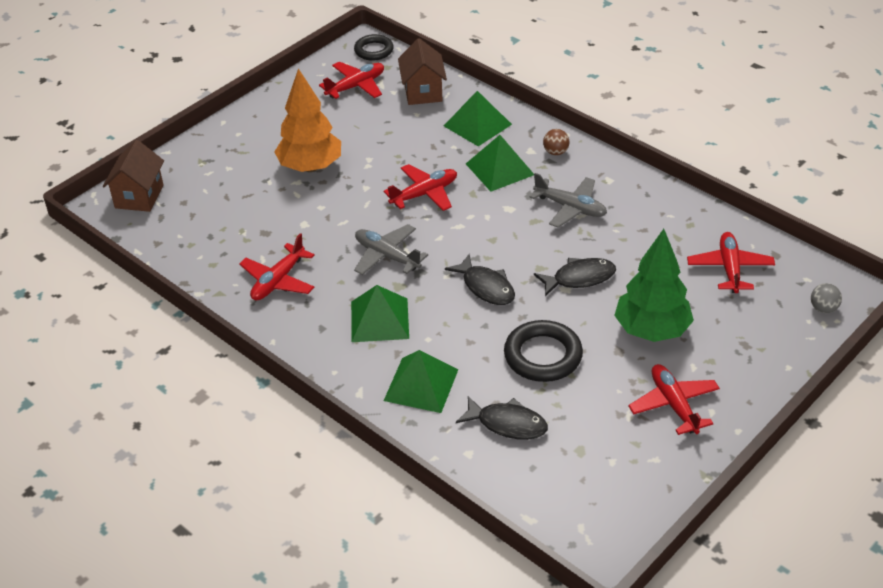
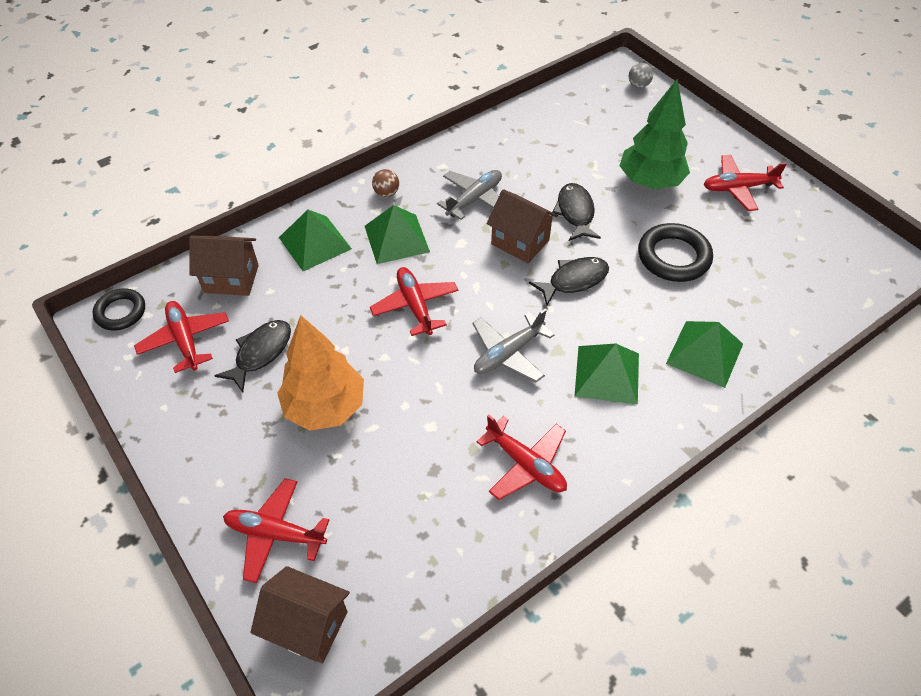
camera: 80 degrees left, 10 degrees up
black fish [456,396,548,440] -> black fish moved to [214,320,291,392]
red plane [687,232,775,293] -> red plane moved to [223,478,329,583]
none -> brown house [487,189,558,263]

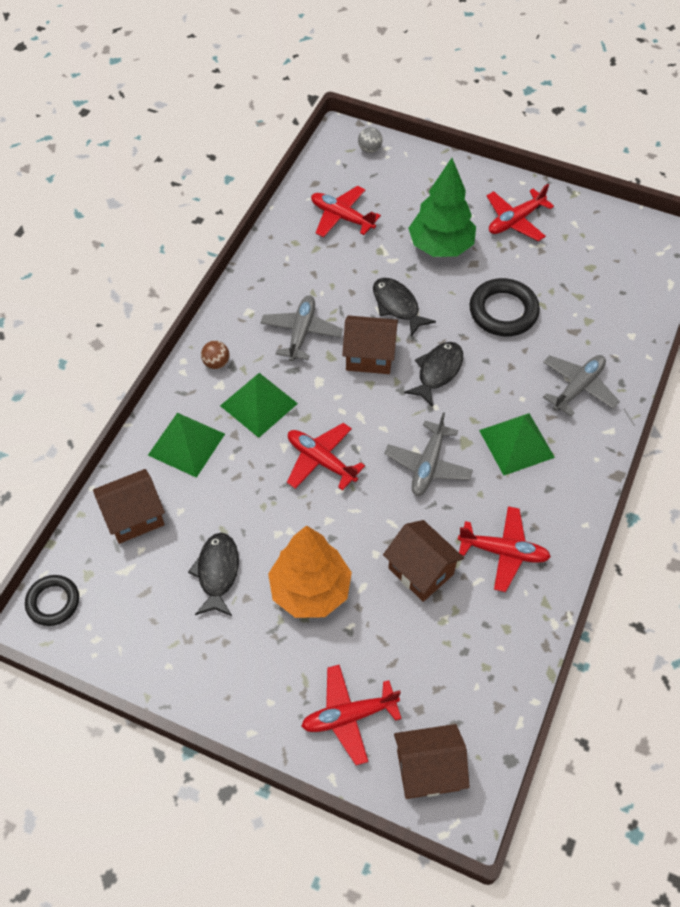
camera: 30 degrees left, 5 degrees up
red plane [134,301,229,373] -> red plane moved to [311,186,381,238]
green pyramid [666,321,743,388] -> grey plane [543,355,620,416]
none -> brown house [383,520,464,602]

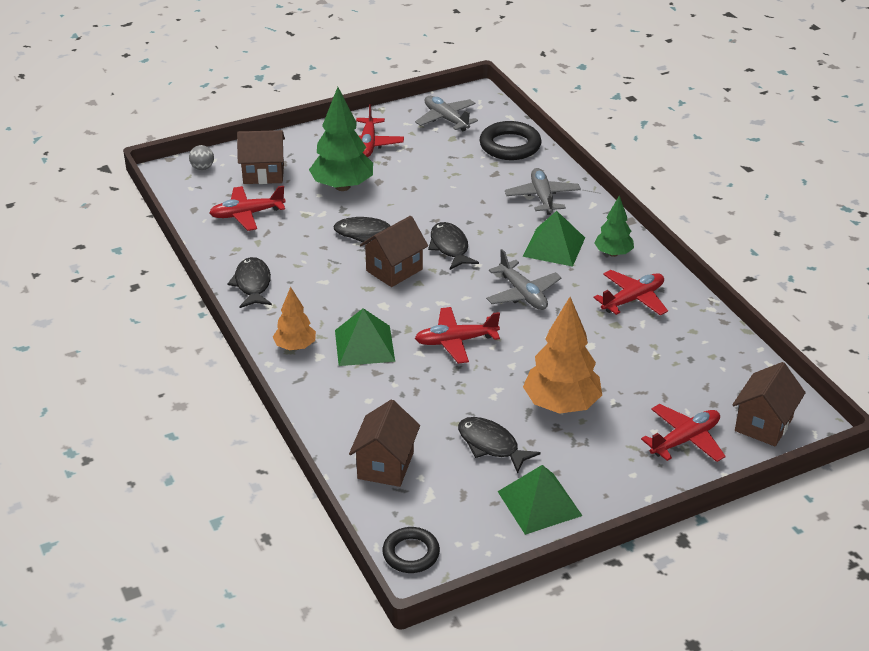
camera: 50 degrees left, 20 degrees down
green pyramid [148,413,225,478] -> green pyramid moved to [497,465,582,535]
brown ball [201,341,229,369] -> orange tree [273,287,316,350]
grey plane [261,295,343,361] -> grey plane moved to [415,96,478,131]
red plane [301,665,402,765] -> red plane turned 150 degrees counterclockwise [641,404,726,462]
brown house [383,520,464,602] -> brown house moved to [237,130,285,184]
black ring [469,278,540,336] -> black ring moved to [480,121,542,160]
none -> black fish [227,257,272,308]
none -> green tree [594,196,634,257]

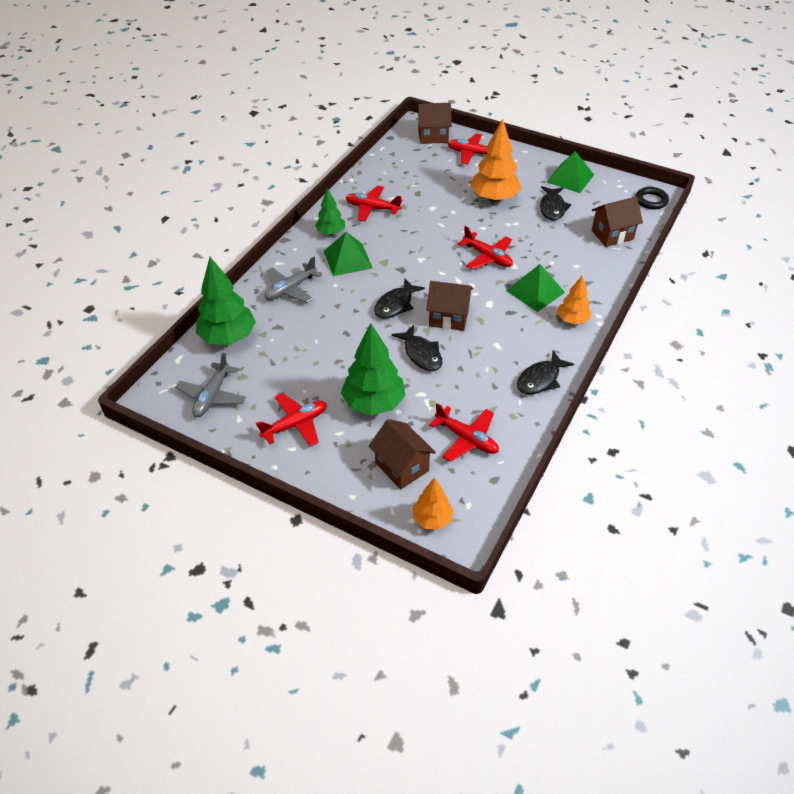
camera: 125 degrees left, 10 degrees up
grey ball [189,145,214,170] -> orange tree [412,477,454,530]
black ring [480,121,542,160] -> green tree [196,257,256,345]
grey plane [486,249,562,310] -> none

